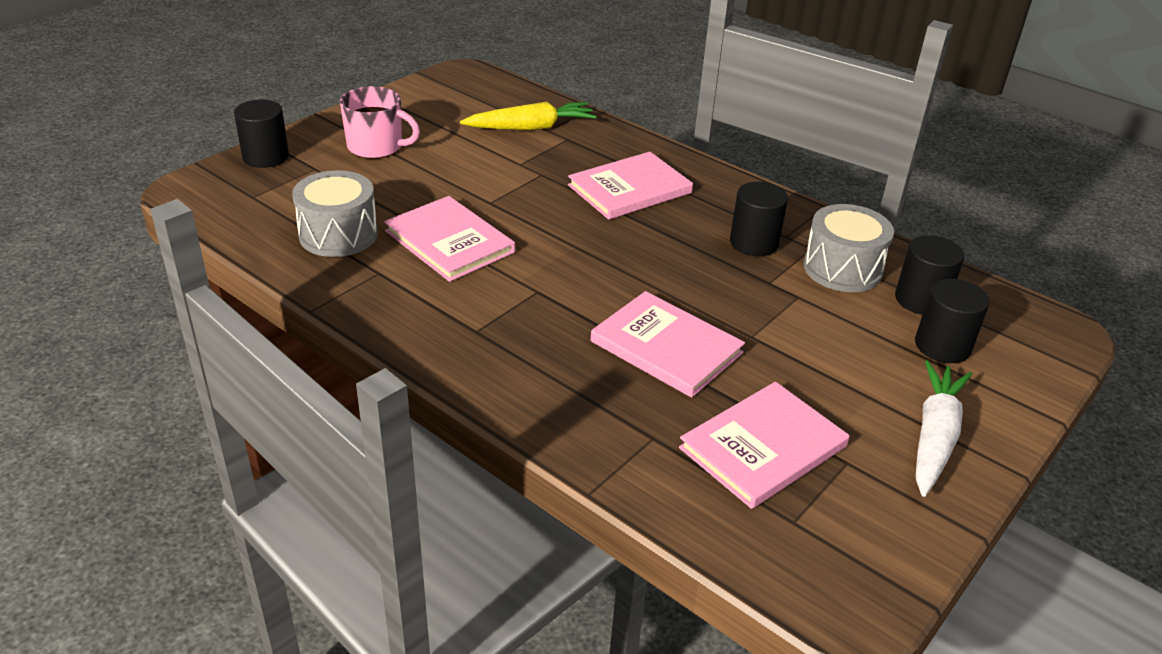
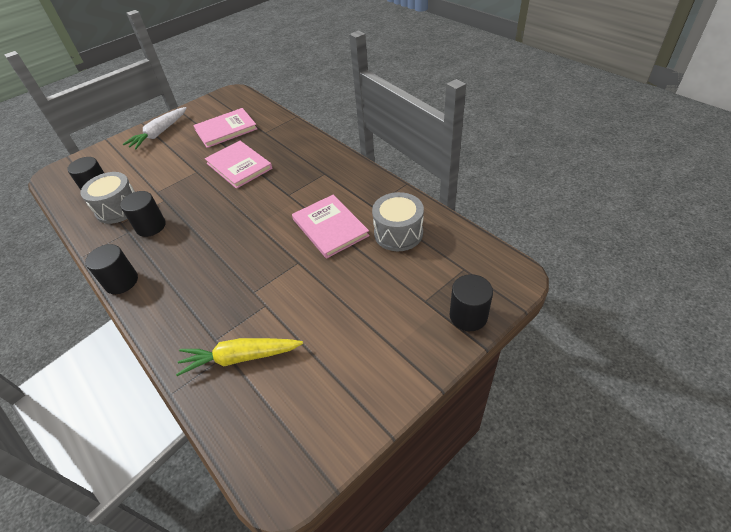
camera: 165 degrees left, 10 degrees up
pink mug [340,86,420,159] -> none
pink book [568,152,693,220] -> none
black cylinder [915,279,990,363] -> black cylinder moved to [85,244,138,294]

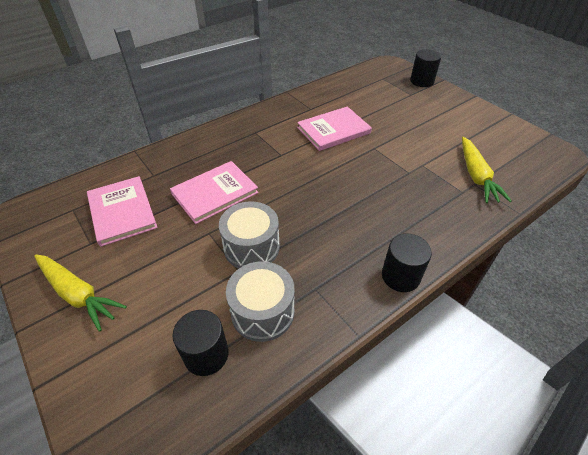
camera: 90 degrees left, 0 degrees up
black cylinder [120,191,166,237] -> none
white carrot [123,107,187,150] -> yellow carrot [34,254,127,332]
grey drum [372,192,424,251] -> grey drum moved to [219,201,280,268]

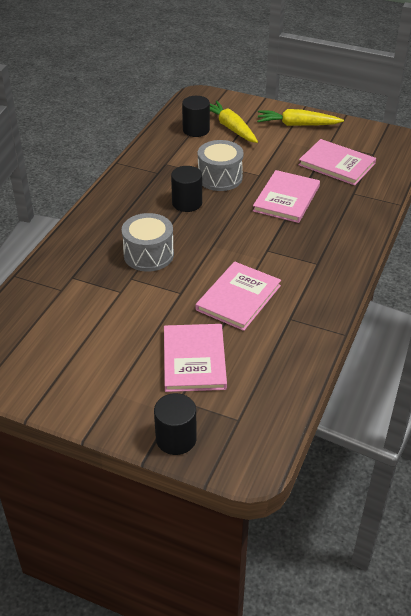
camera: 150 degrees right, 5 degrees down
grey drum [226,261,295,342] -> grey drum moved to [122,213,174,272]
black cylinder [382,234,432,292] -> black cylinder moved to [171,166,202,212]
yellow carrot [462,137,512,203] -> yellow carrot moved to [210,101,258,143]
none -> pink book [164,324,227,392]

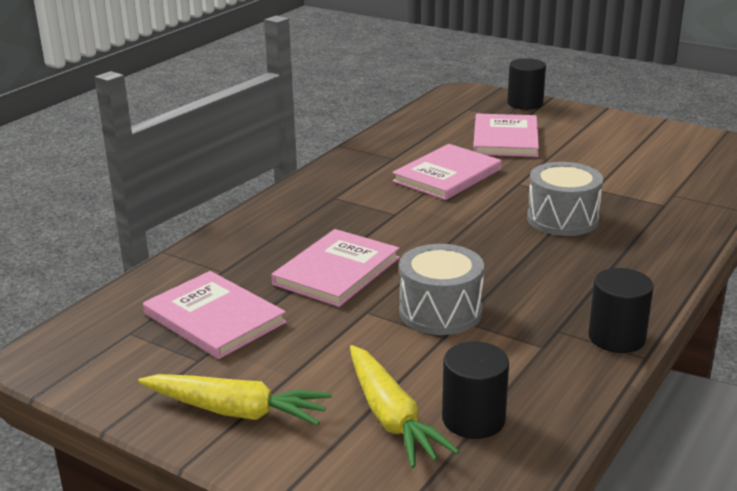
camera: 170 degrees left, 15 degrees down
black cylinder [171,166,202,212] -> black cylinder moved to [588,268,654,353]

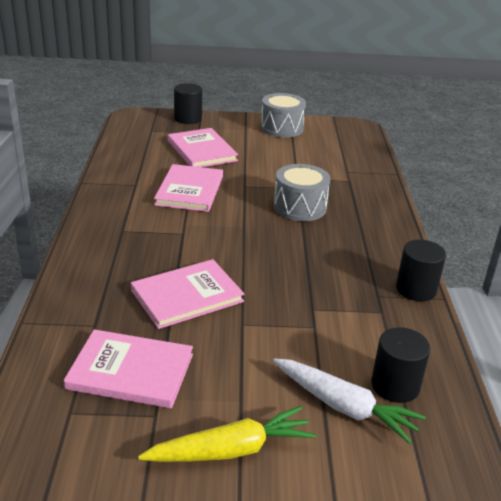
camera: 35 degrees left, 5 degrees up
pink book [271,229,400,307] -> pink book turned 60 degrees clockwise [131,259,244,329]
yellow carrot [350,345,459,468] -> white carrot [273,358,426,444]
grey drum [399,244,484,335] -> grey drum moved to [261,93,306,138]

